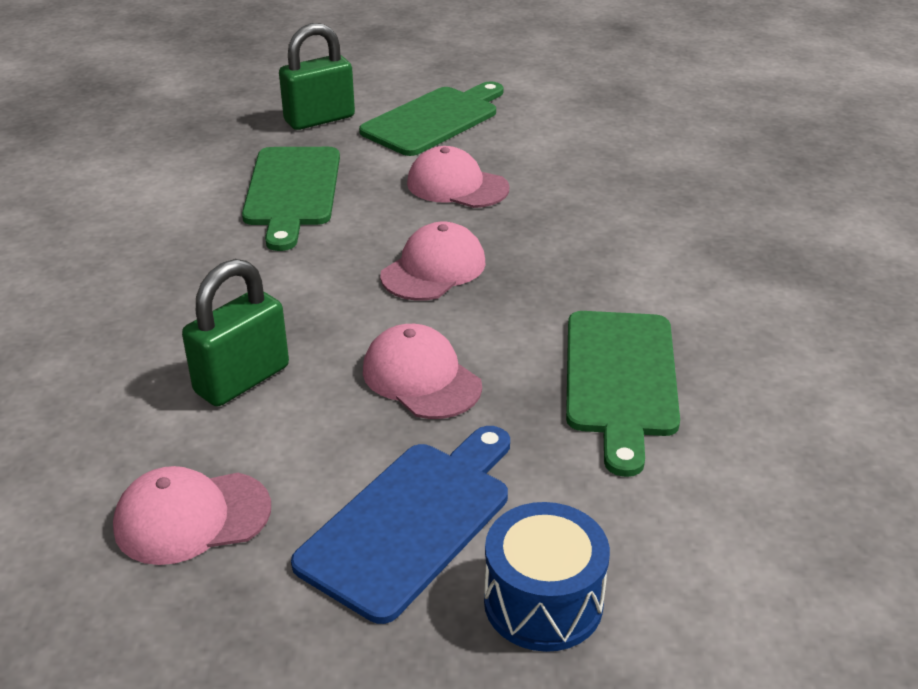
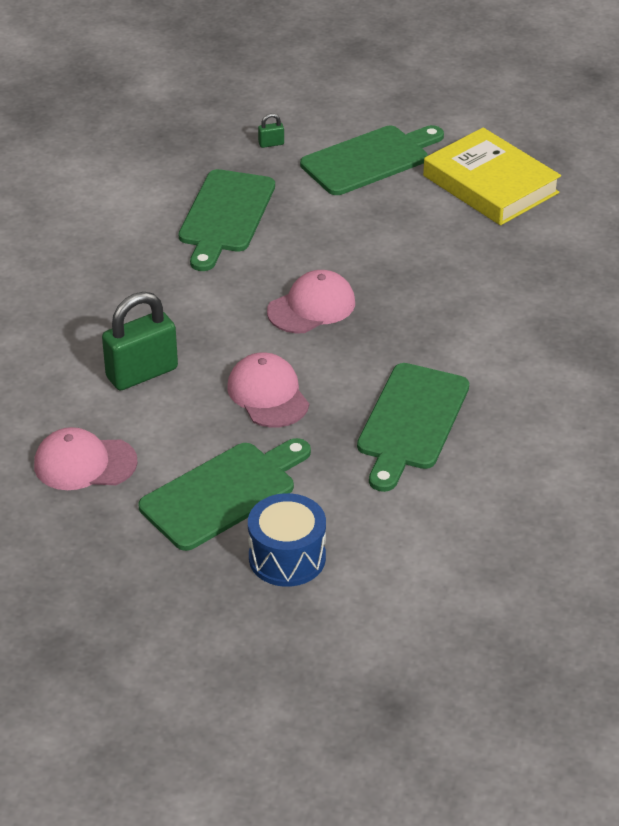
camera: 15 degrees right, 5 degrees up
green padlock [279,23,355,130] -> green padlock [258,113,284,148], size x0.41
blue cutting board [291,426,510,624] -> green cutting board [138,438,311,551]
pink cap [407,146,509,208] -> none
none -> yellow book [423,128,561,225]

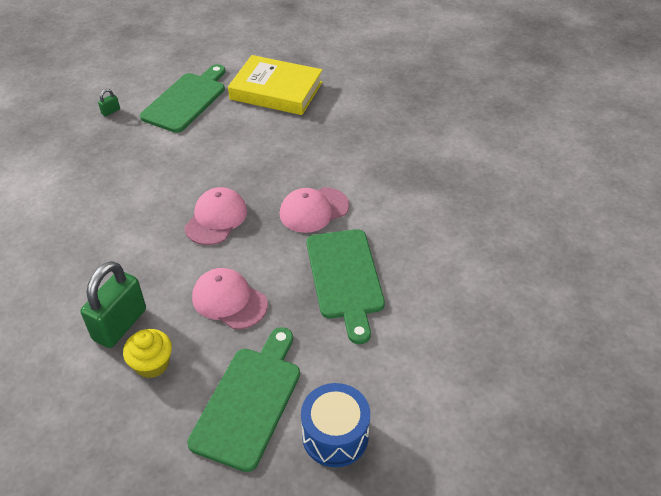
camera: 30 degrees left, 5 degrees up
pink cap [34,427,138,490] -> pink cap moved to [280,187,349,233]
green cutting board [178,169,275,271] -> none
none -> yellow cupcake [123,329,172,378]

